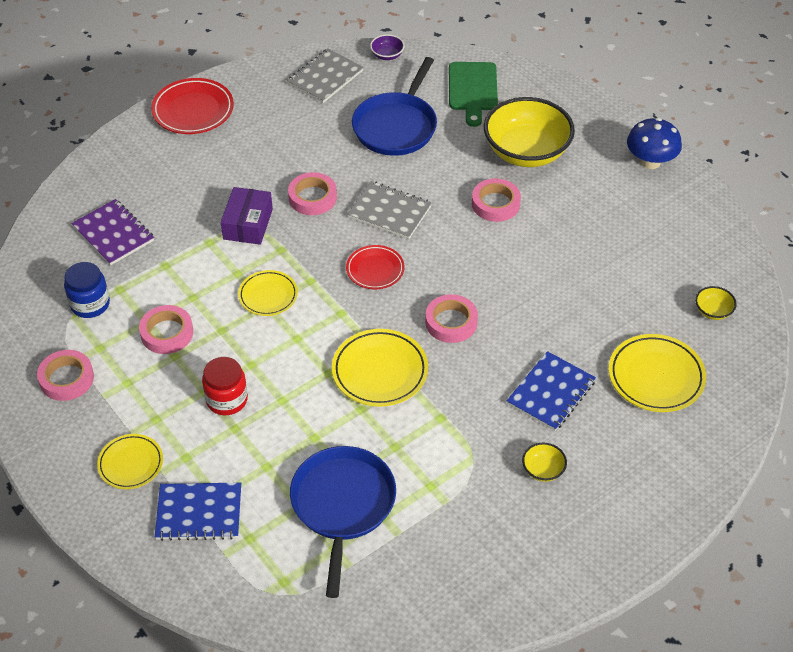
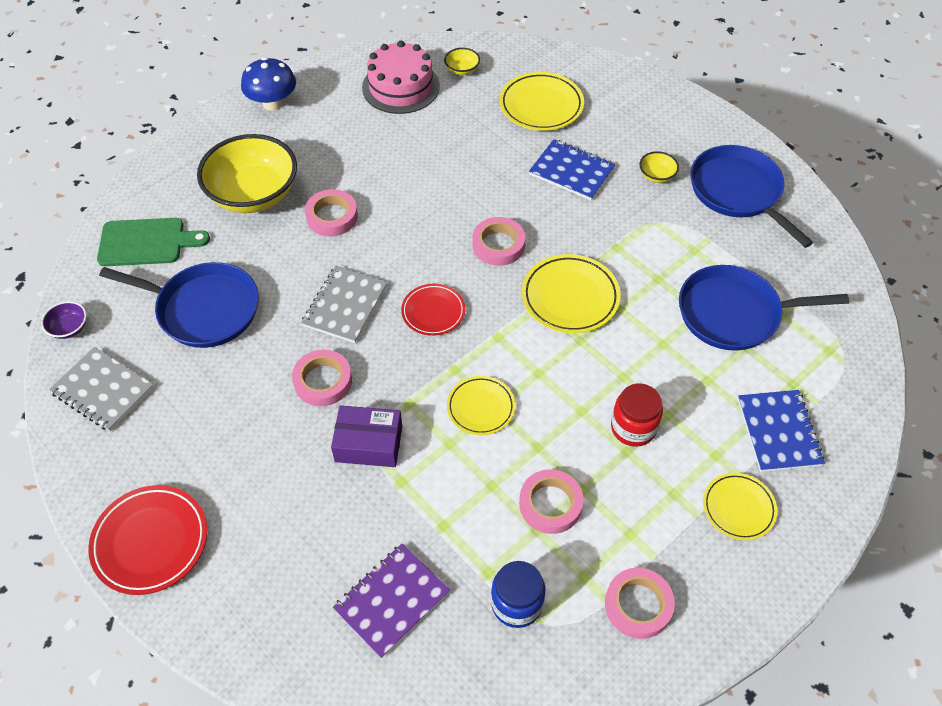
camera: 95 degrees left, 5 degrees up
none -> pink cake [362,41,440,114]
none -> blue pan [690,145,813,248]

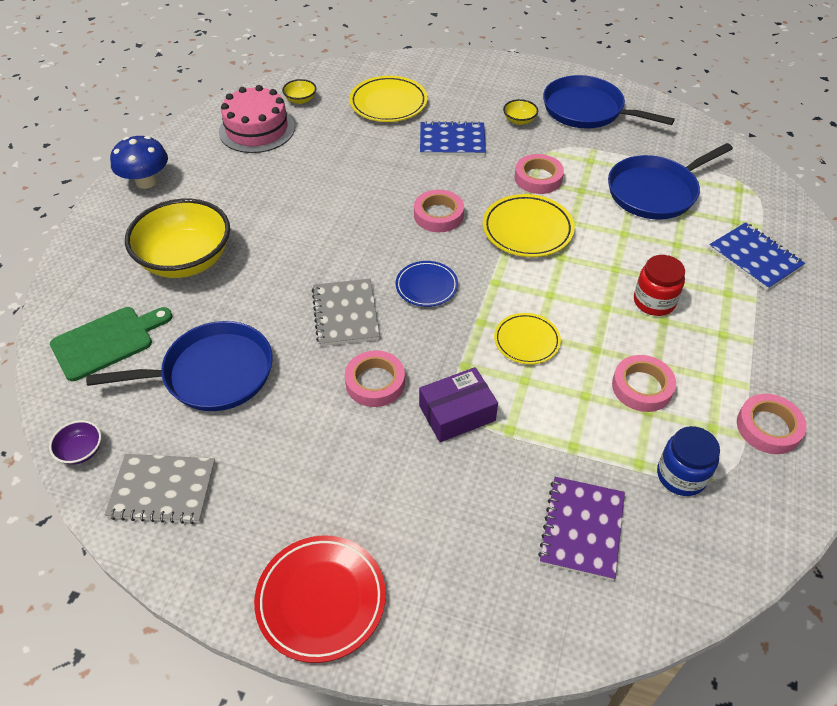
camera: 30 degrees left, 5 degrees down
pink tape [305,189,358,236] -> pink tape moved to [515,154,564,194]
red plate [401,284,465,336] -> blue plate [396,261,458,307]
yellow plate [703,473,777,540] -> none

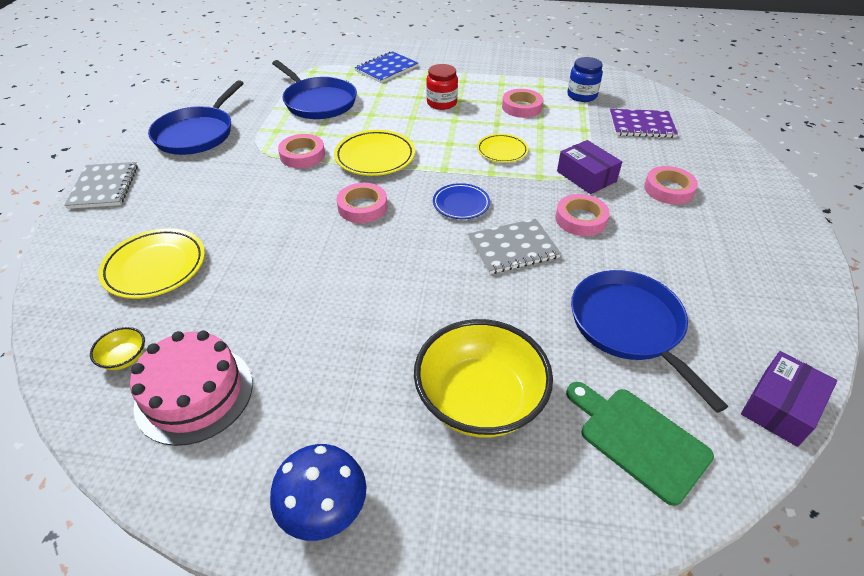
camera: 100 degrees left, 5 degrees down
purple bowl [49,420,102,465] -> purple box [741,351,837,447]
grey notebook [105,454,215,524] -> grey notebook moved to [64,162,138,209]
red plate [254,536,386,663] -> none
blue notebook [420,121,486,156] -> none
yellow bowl [503,99,538,125] -> none
pink tape [737,394,807,454] -> pink tape moved to [644,166,698,204]

